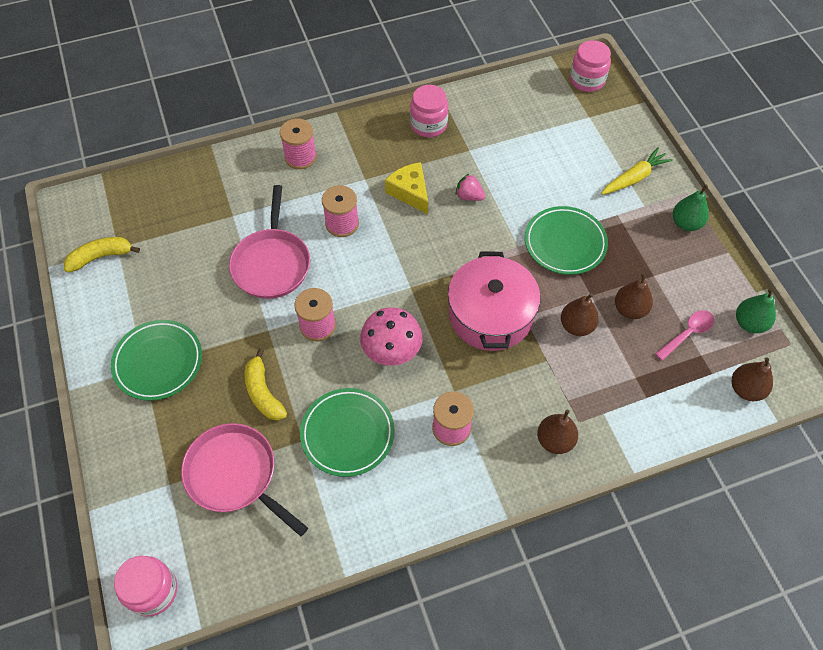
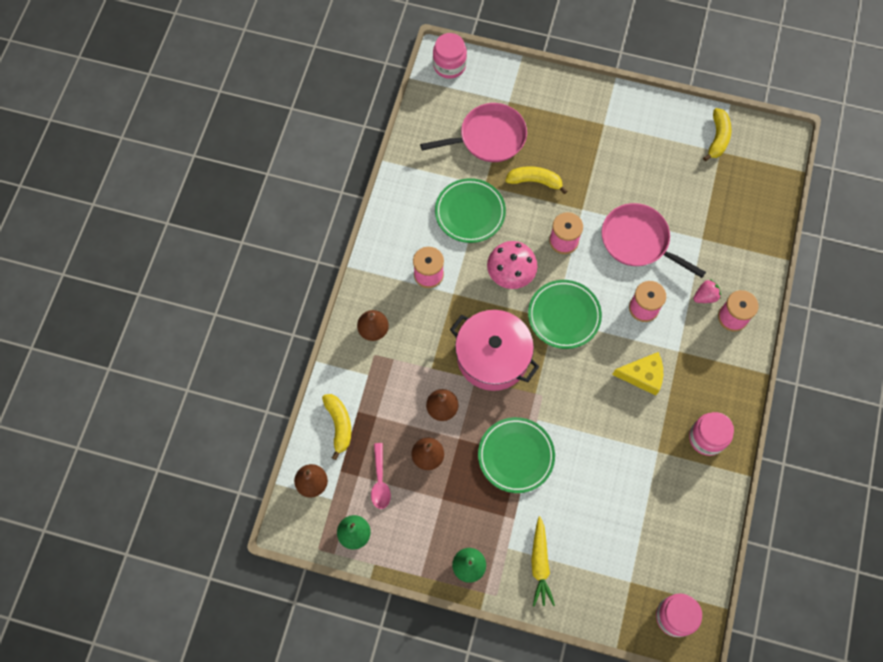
camera: 125 degrees right, 10 degrees up
green plate [111,320,202,401] -> green plate moved to [528,280,602,349]
pink strawberry [455,174,485,201] -> pink strawberry moved to [693,279,721,303]
none -> yellow banana [322,394,351,460]

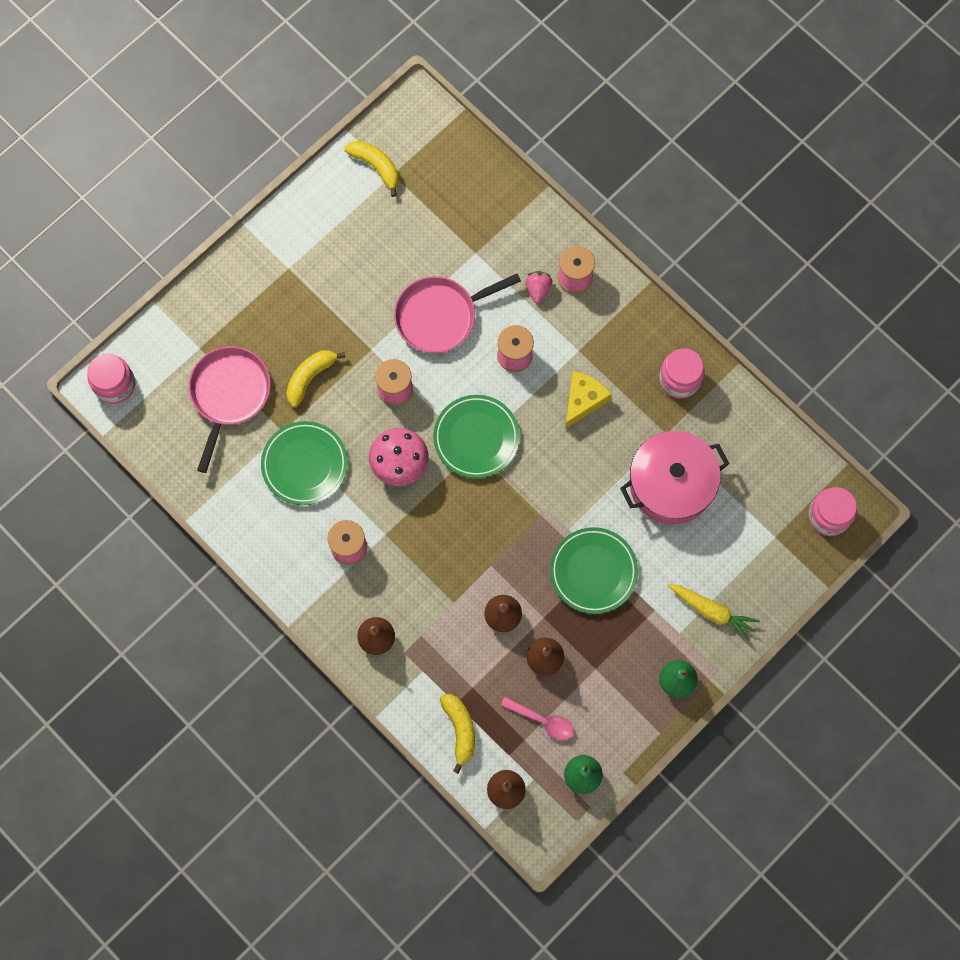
camera: 60 degrees left, 5 degrees up
yellow banana [322,394,351,460] -> yellow banana turned 60 degrees clockwise [440,694,475,774]
pink pot [450,310,539,391] -> pink pot moved to [620,431,729,524]

